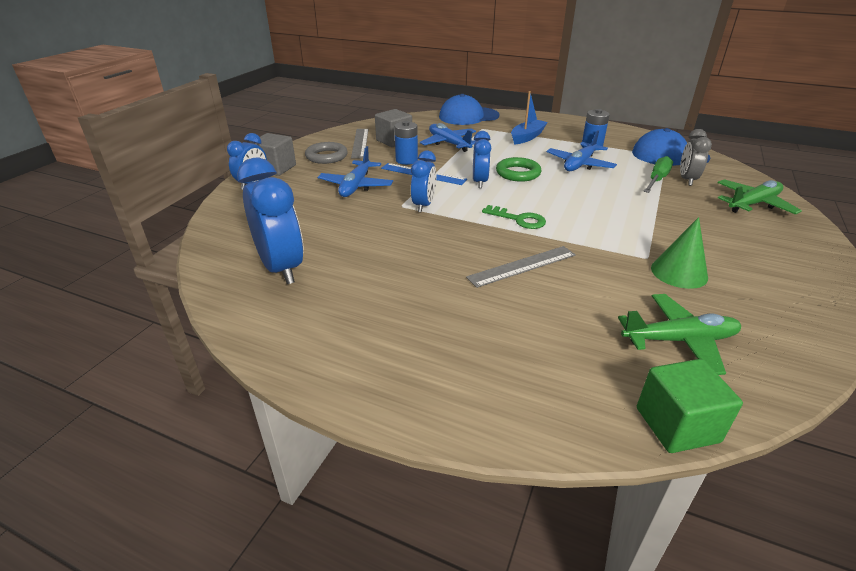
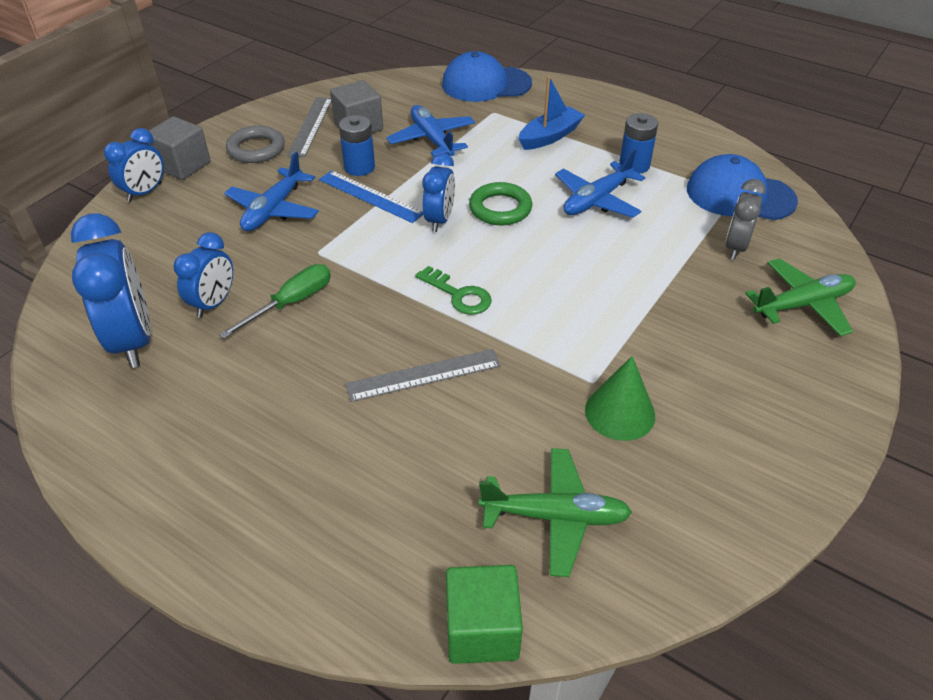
camera: 10 degrees right, 10 degrees up
blue clock [411,150,436,212] -> blue clock moved to [174,232,233,318]
green screwdriver [643,156,673,193] -> green screwdriver moved to [219,264,331,339]

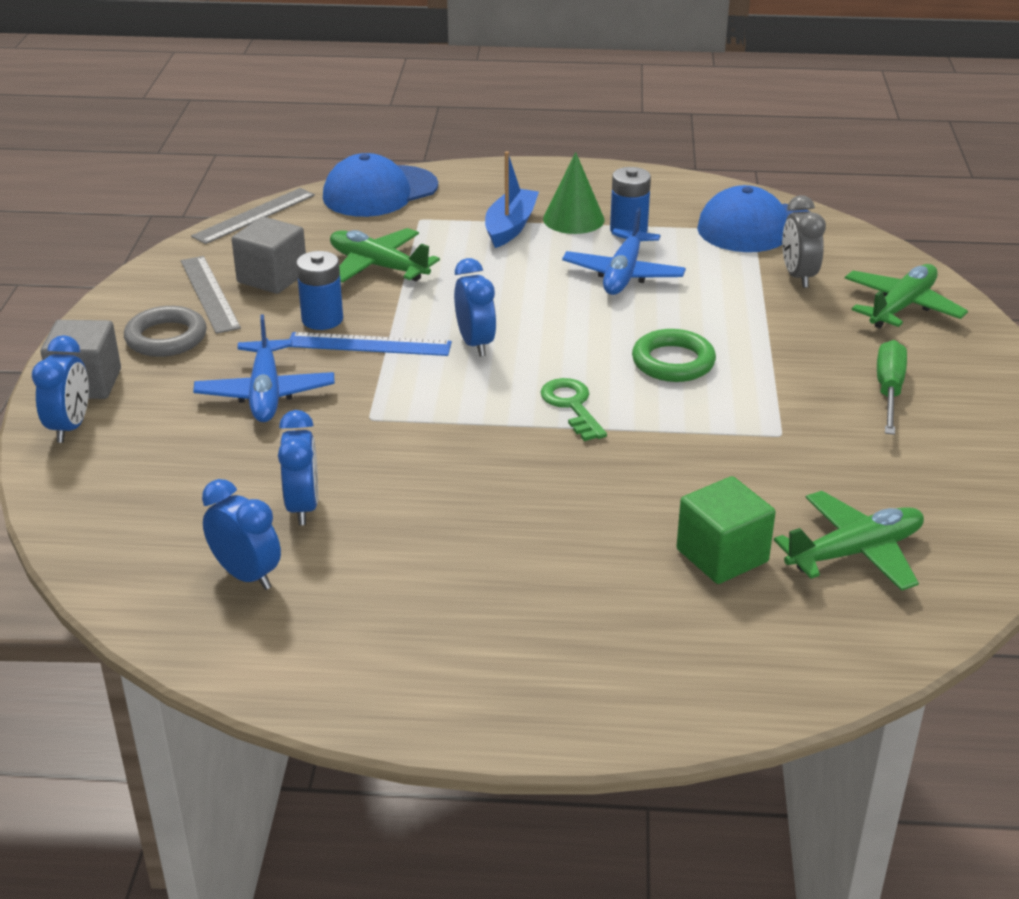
camera: 30 degrees left, 10 degrees down
blue clock [71,213,151,368] -> blue clock [202,479,281,590], size x0.60
green screwdriver [219,264,331,339] -> green screwdriver moved to [877,340,907,435]
grey ruler [345,349,501,402] -> grey ruler moved to [191,188,315,244]
blue plane [386,105,475,157] -> green plane [330,228,440,283]
green key [415,266,492,315] -> green key turned 120 degrees counterclockwise [540,378,607,441]
green cube [446,565,523,664] -> green cube moved to [676,476,776,584]
green ring [469,182,532,225] -> green ring moved to [632,329,716,382]
green cone [585,356,655,441] -> green cone moved to [543,152,605,234]

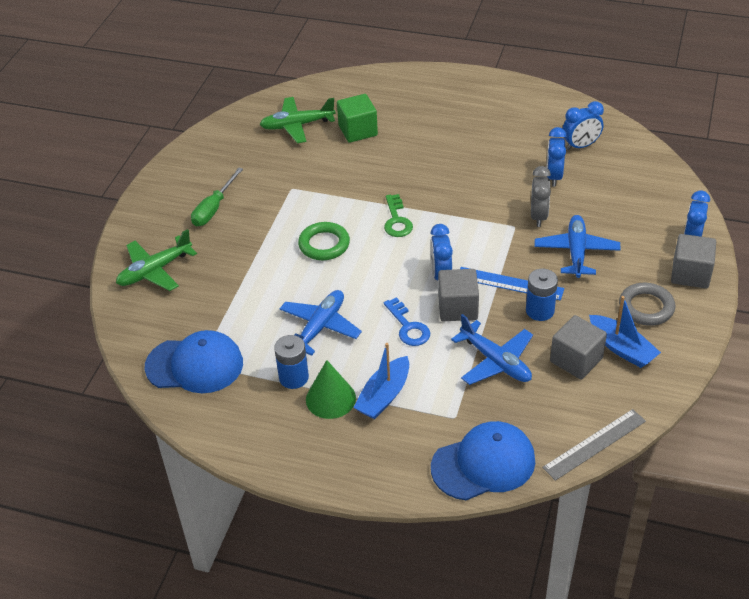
camera: 165 degrees left, 10 degrees up
grey ruler [181,256,241,334] -> blue boat [589,296,661,368]
blue clock [202,479,281,590] -> blue clock turned 75 degrees counterclockwise [562,101,604,150]
green plane [330,228,440,283] -> blue plane [451,314,533,385]
grey clock [782,195,826,288] -> grey clock moved to [531,166,551,227]
none -> blue key [384,297,430,346]
none -> grey cube [438,269,479,321]

